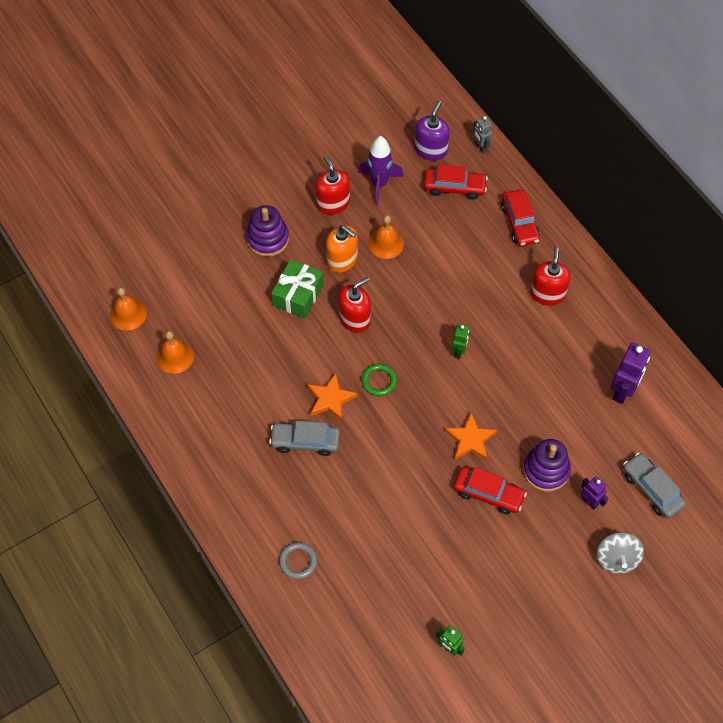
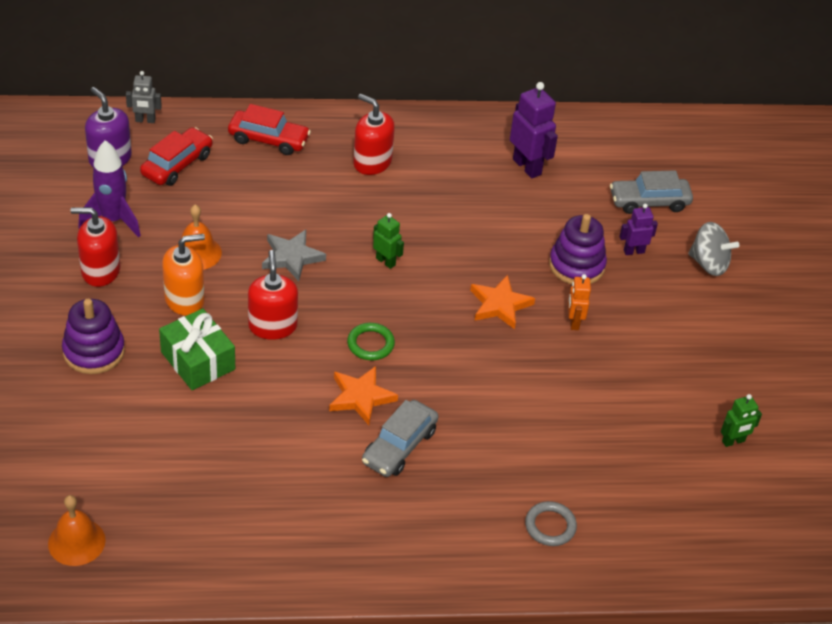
camera: 65 degrees left, 15 degrees down
orange bell [157,331,194,374] -> none
red car [454,467,527,514] -> orange robot [568,274,591,330]
none -> grey star [262,230,326,281]

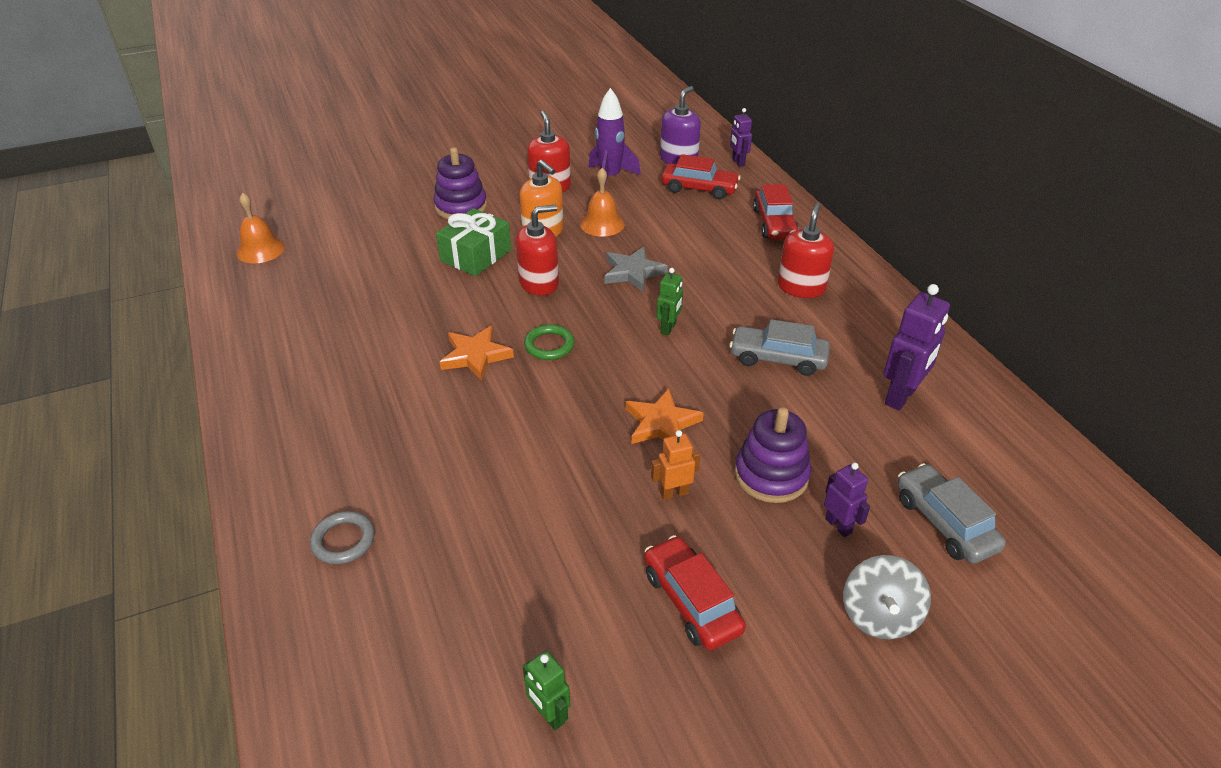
camera: 75 degrees right, 5 degrees down
grey robot [126,71,162,123] -> purple robot [730,108,752,167]
grey car [362,400,439,477] -> grey car moved to [729,319,830,376]
none -> red car [644,535,746,650]

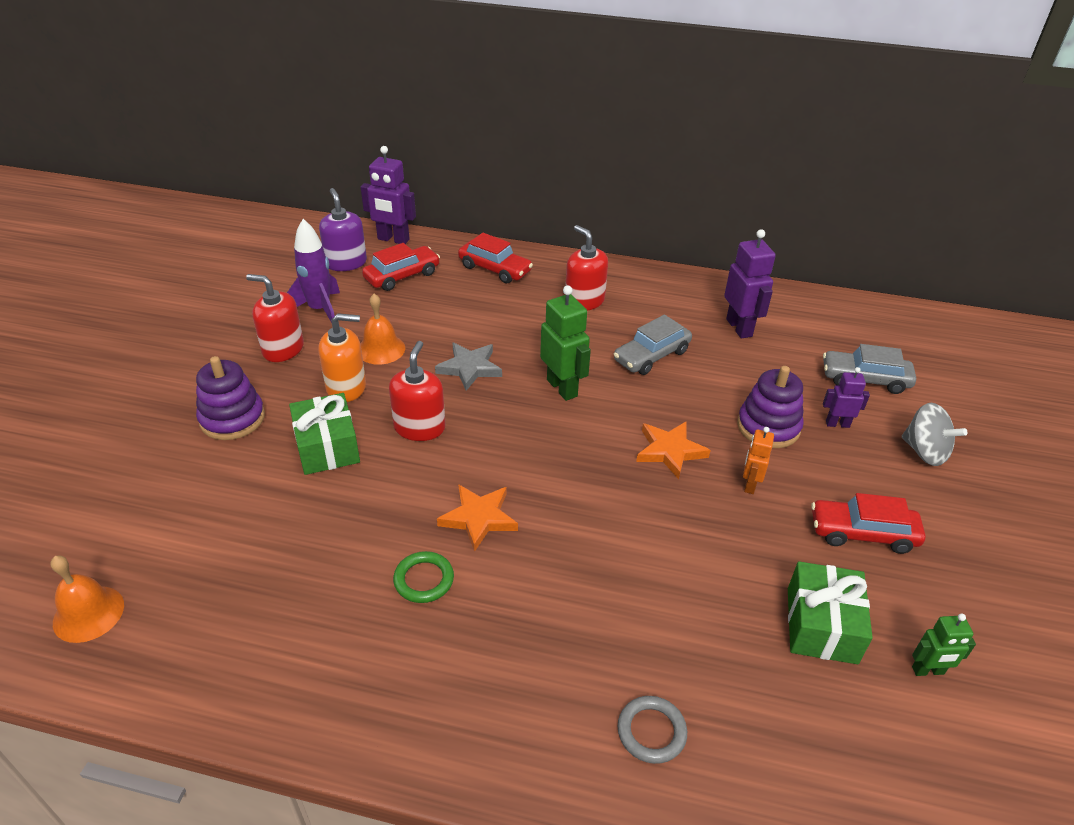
camera: 55 degrees left, 0 degrees up
green ring [524,324,574,360] -> green ring moved to [393,551,454,603]
green robot [657,268,683,336] -> green robot [540,285,591,401], size x1.72
purple robot [730,108,752,167] -> purple robot [361,146,416,244], size x1.72
none -> green gift [788,561,873,664]

